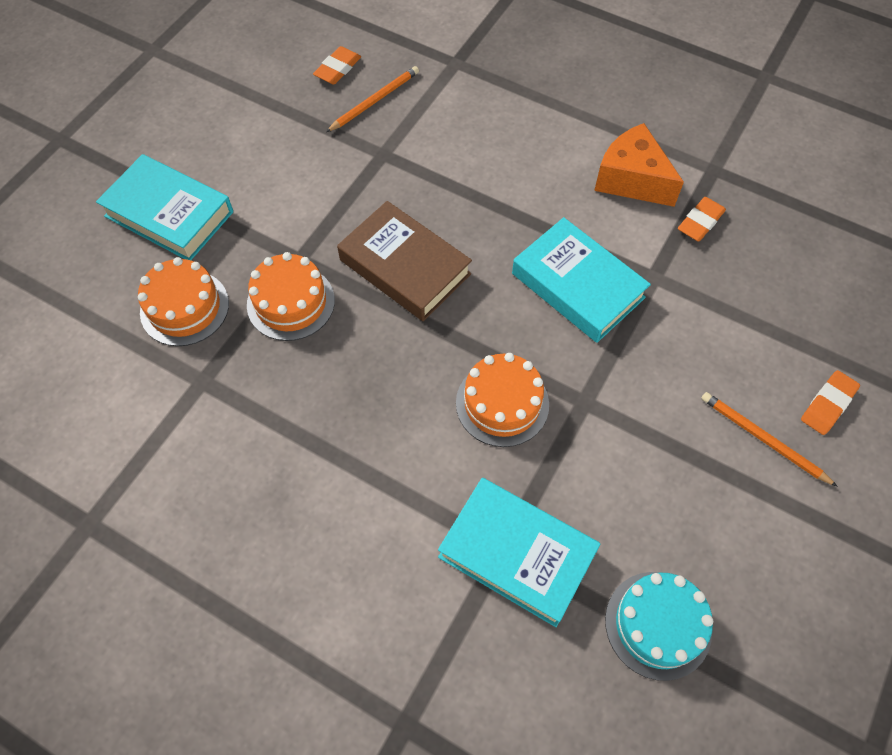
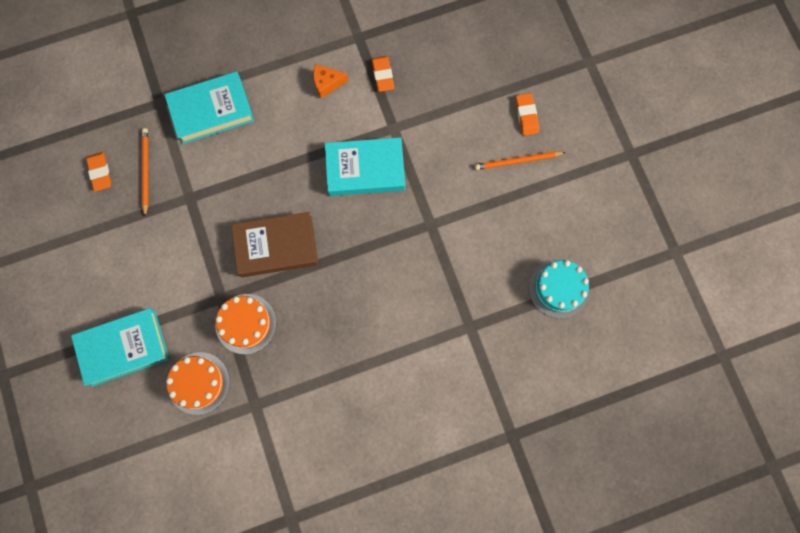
camera: 50 degrees left, 15 degrees up
turquoise book [438,478,600,627] -> turquoise book moved to [164,71,254,144]
orange cake [456,353,549,447] -> none
orange cheese [594,123,684,207] -> orange cheese [313,64,348,98], size x0.59

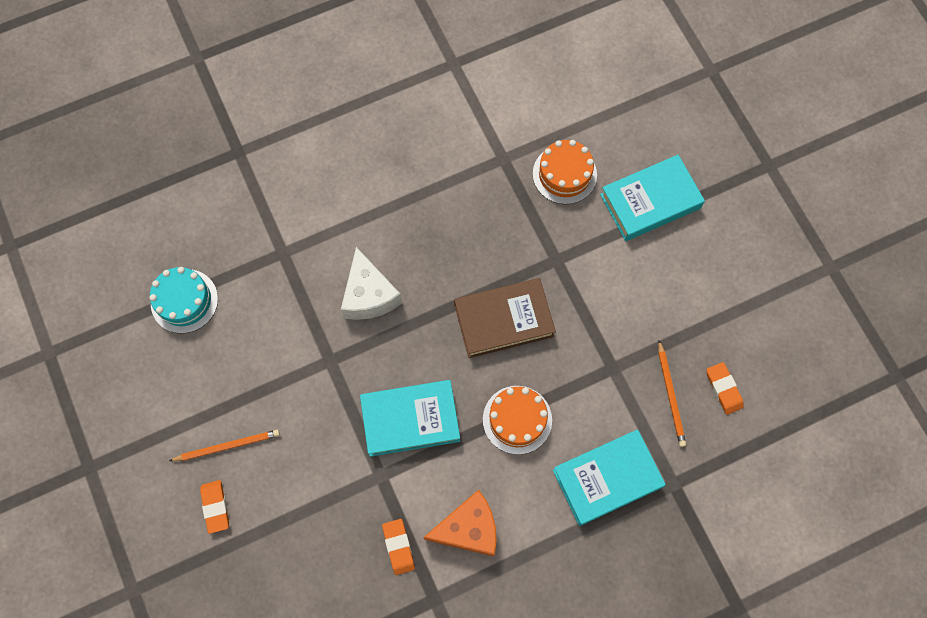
camera: 175 degrees right, 5 degrees down
orange cake [215,294,276,354] -> orange cake moved to [483,386,552,455]
orange cheese [313,64,348,98] -> orange cheese [423,490,496,556], size x1.68
none -> white cheese [341,247,402,320]

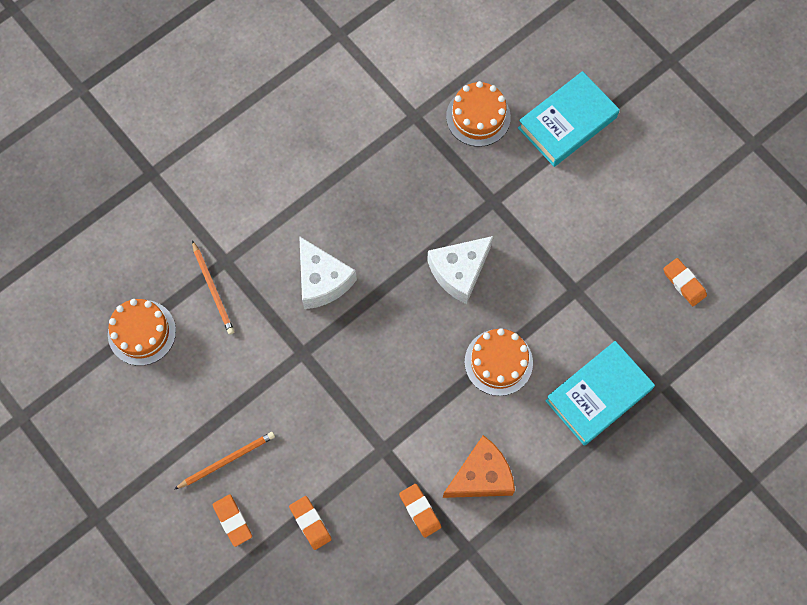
camera: 15 degrees left, 0 degrees up
turquoise cake [149,267,218,334] -> orange cake [108,299,176,366]
turquoise book [360,380,460,457] -> none
brown book [454,278,556,358] -> white cheese [427,236,493,304]
orange pencil [658,341,686,447] -> orange pencil moved to [192,240,234,335]
none -> orange eraser [289,496,332,550]

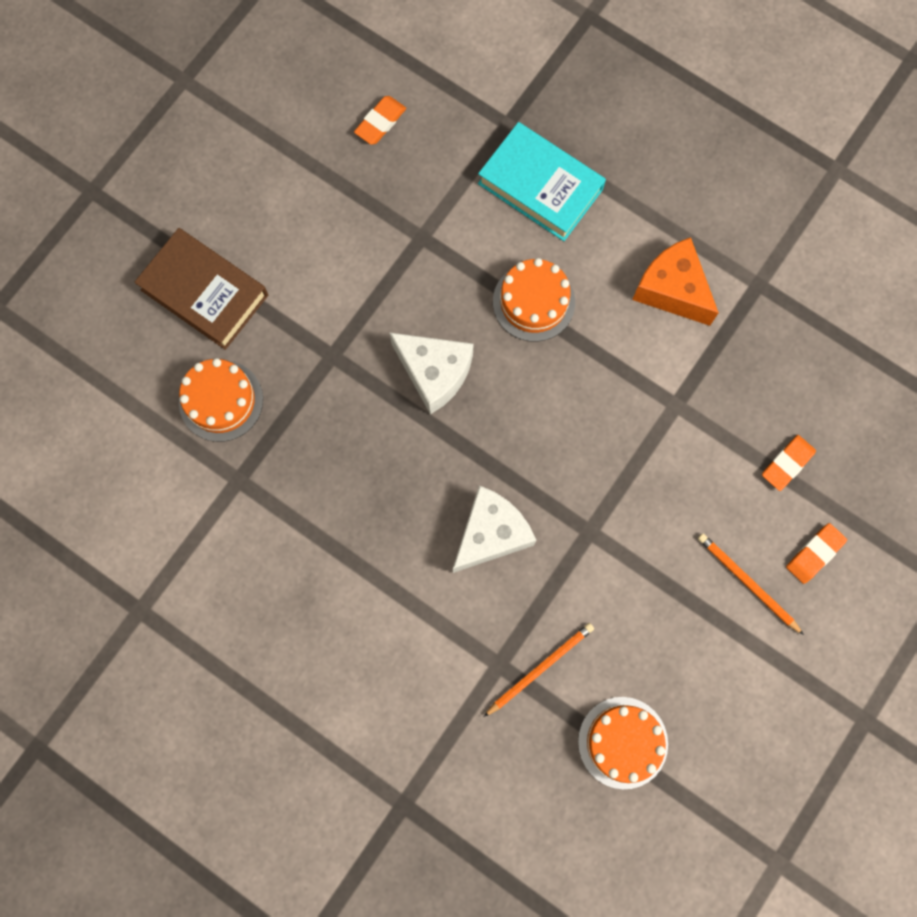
camera: 105 degrees left, 5 degrees up
orange eraser [399,484,441,538] -> none
turquoise book [518,71,620,167] -> brown book [134,228,268,350]

